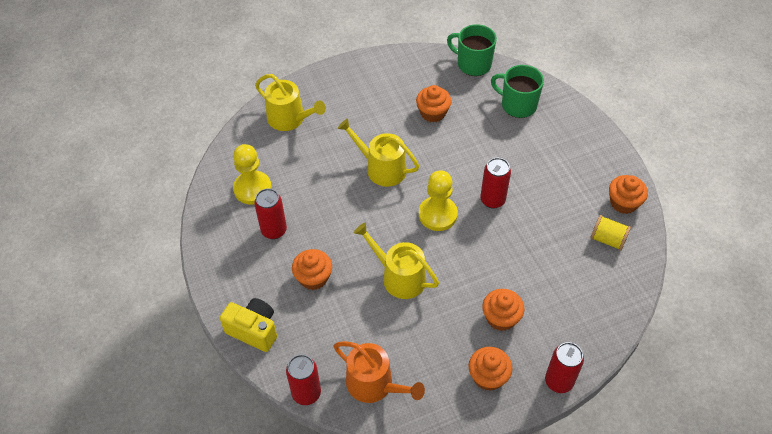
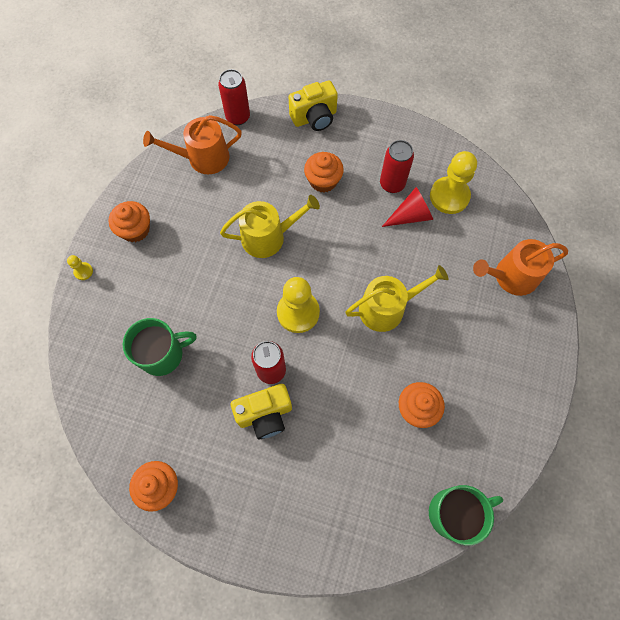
camera: 130 degrees right, 15 degrees up
yellow watering can [255,74,326,131] -> orange watering can [473,239,568,296]
orange cupcake [482,289,525,331] -> none
green mug [491,65,544,118] -> green mug moved to [123,318,197,376]
red can [545,342,584,393] -> yellow pawn [67,255,93,280]
yellow spool [590,215,631,251] -> none
none -> yellow camera [231,384,292,439]
none -> red cone [382,187,433,227]

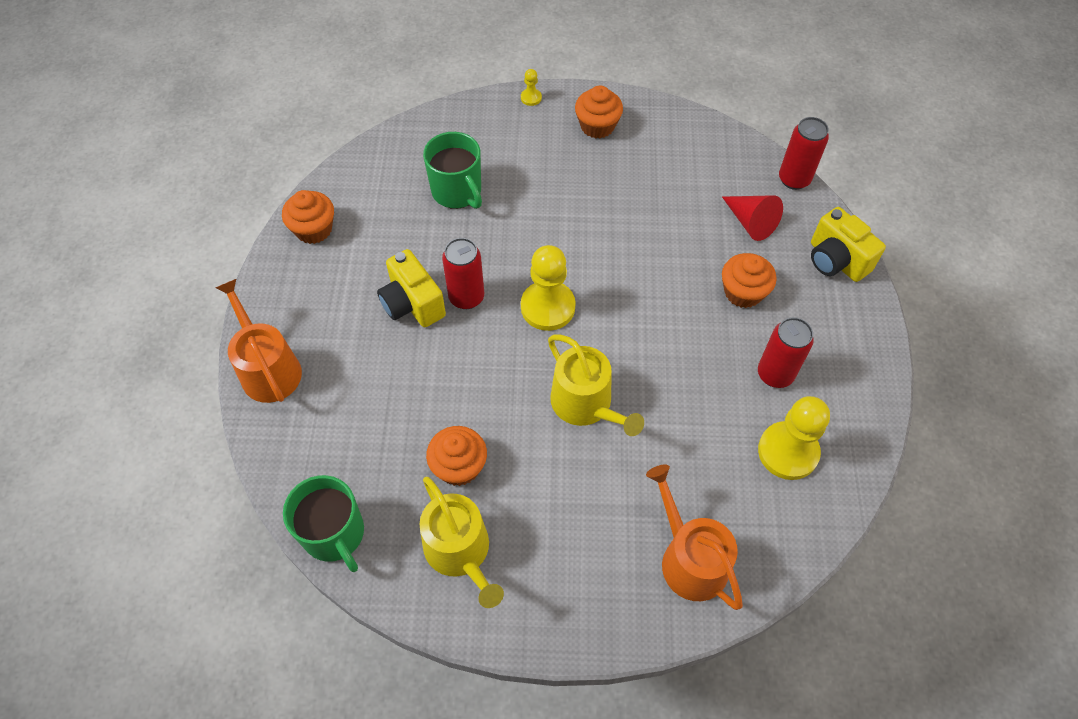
camera: 75 degrees right, 10 degrees down
orange watering can [143,115,242,174] -> orange watering can moved to [216,279,302,403]
yellow watering can [220,195,320,258] -> yellow watering can moved to [420,477,504,608]
red cone [382,187,433,227] -> red cone moved to [722,195,783,241]

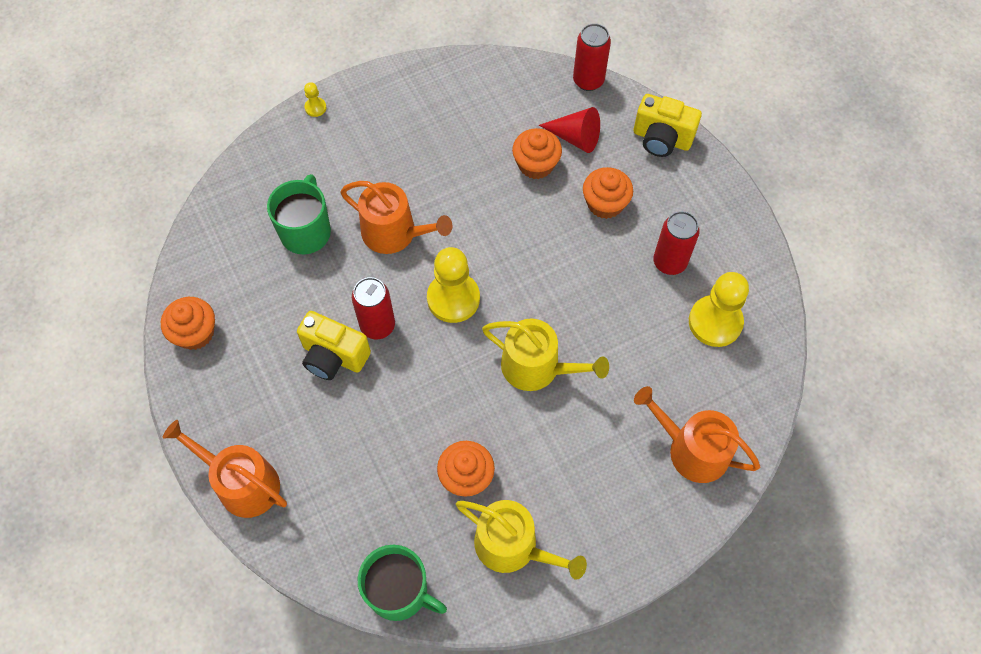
camera: 30 degrees left, 5 degrees up
green mug [423,132,482,209] -> green mug turned 105 degrees counterclockwise [267,174,331,254]
orange cupcake [575,85,623,139] -> orange cupcake moved to [512,128,562,179]
none -> orange watering can [340,181,452,254]

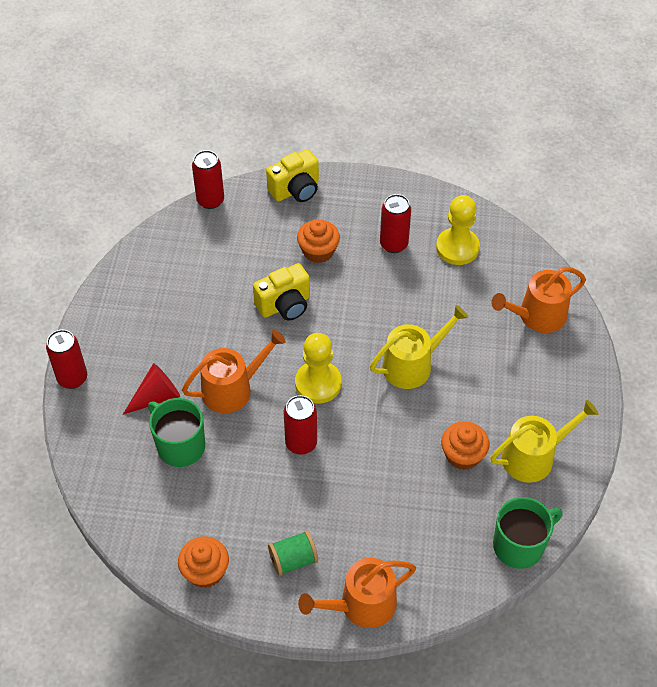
camera: 55 degrees left, 10 degrees down
yellow camera [297,311,371,380] -> yellow camera moved to [253,263,310,320]
yellow pawn [304,82,327,117] -> red can [46,330,87,389]
orange cupcake [512,128,562,179] -> none
red cone [539,107,600,153] -> red cone moved to [123,363,180,414]
none -> green spool [268,531,318,576]

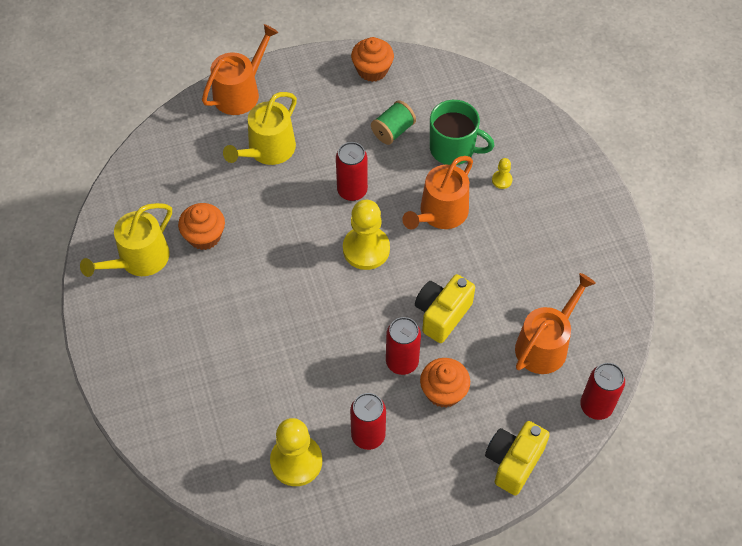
camera: 155 degrees right, 5 degrees up
red can [46,330,87,389] -> red can moved to [386,317,421,375]
red cone [123,363,180,414] -> yellow pawn [492,158,513,189]
green spool [268,531,318,576] -> green spool moved to [371,100,416,145]
yellow watering can [370,305,468,389] -> yellow watering can moved to [223,92,297,165]
orange watering can [491,267,586,333] -> orange watering can moved to [515,273,596,374]
green mug [493,497,562,569] -> none

